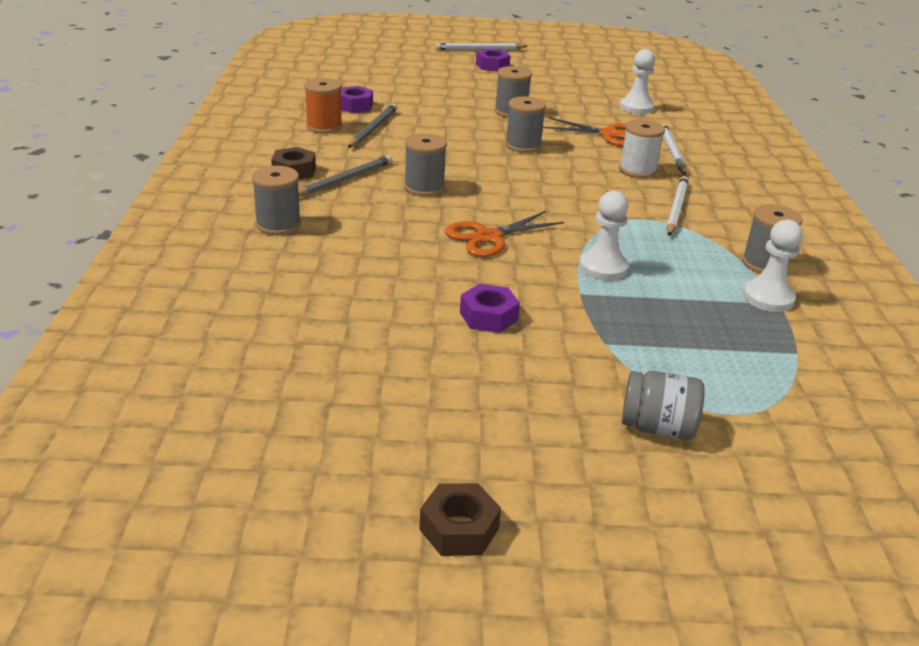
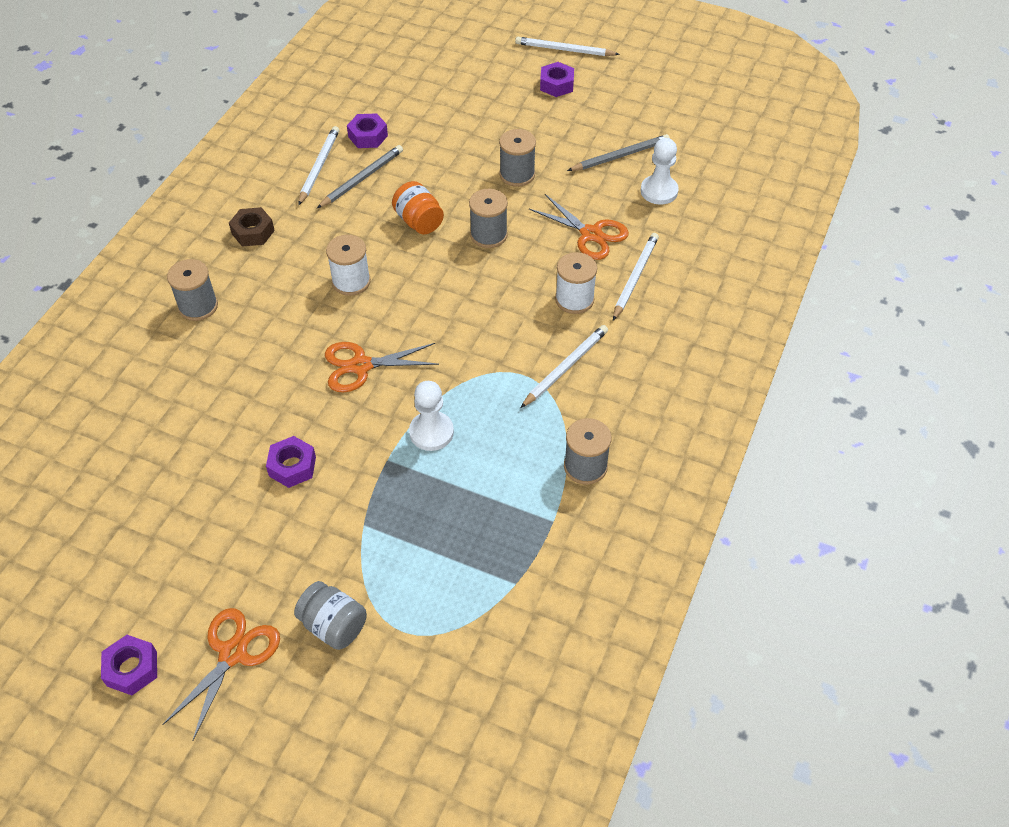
camera: 25 degrees right, 20 degrees up
grey pencil [298,155,392,196] -> grey pencil moved to [567,134,670,171]
orange spool [304,78,343,134] -> white pencil [298,126,339,206]
grey spool [404,133,447,196] -> white spool [326,235,371,296]
brown nut [419,483,501,556] -> purple nut [101,635,157,695]
white pawn [743,219,803,312] -> none
none -> orange scissors [162,608,280,741]
none -> orange jar [392,181,444,234]

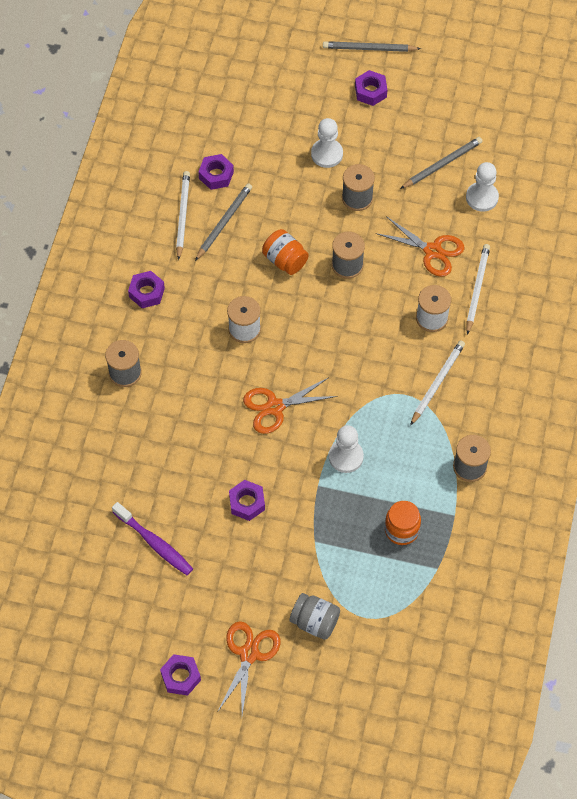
camera: 10 degrees left, 10 degrees up
brown nut [229,207,275,246] -> purple nut [128,271,165,308]
white pencil [515,37,620,56] -> grey pencil [323,41,421,52]
none -> purple toothbrush [112,502,193,575]
none -> white pawn [311,118,343,168]
none -> orange jar [385,501,421,545]

